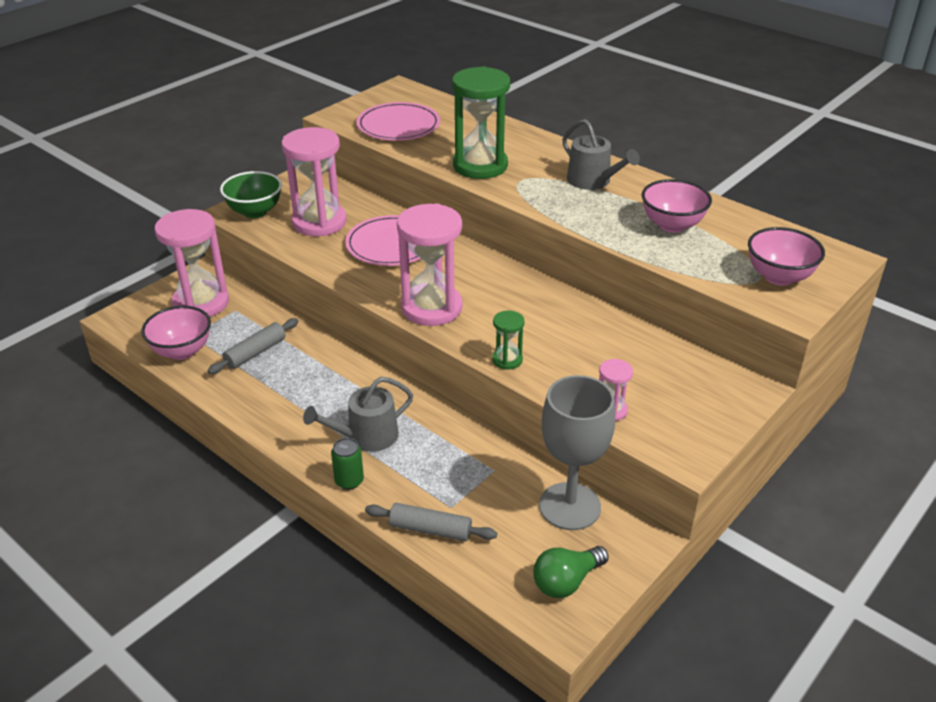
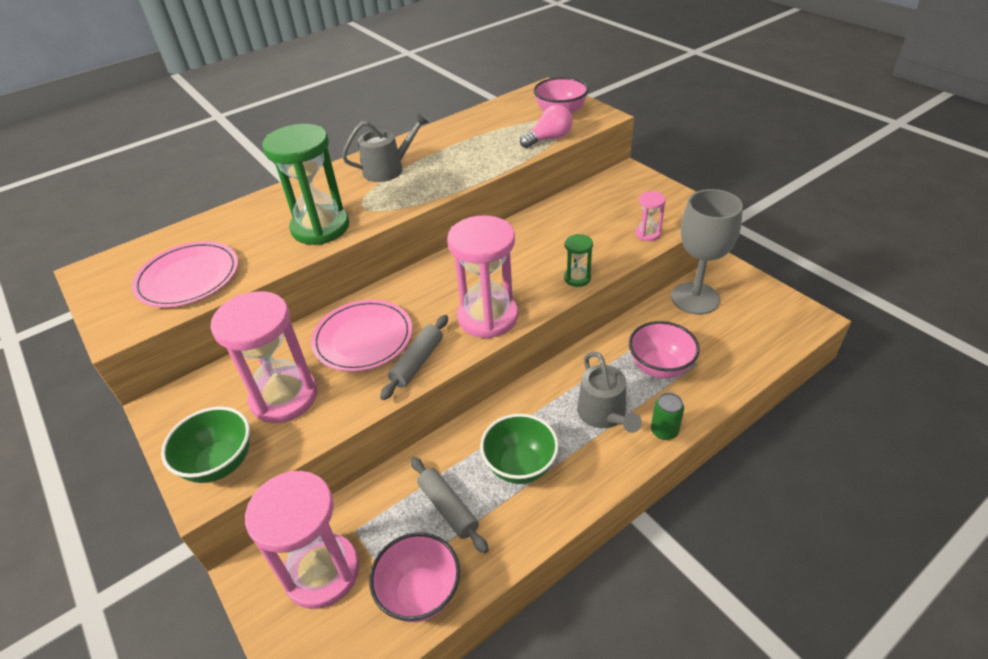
camera: 75 degrees left, 5 degrees up
grey rolling pin [365,503,497,541] -> grey rolling pin moved to [380,315,448,400]
green light bulb [533,546,609,598] -> none
pink bowl [642,179,712,233] -> pink bowl moved to [629,321,700,379]
none -> green bowl [480,414,559,484]
none -> pink light bulb [520,105,573,148]

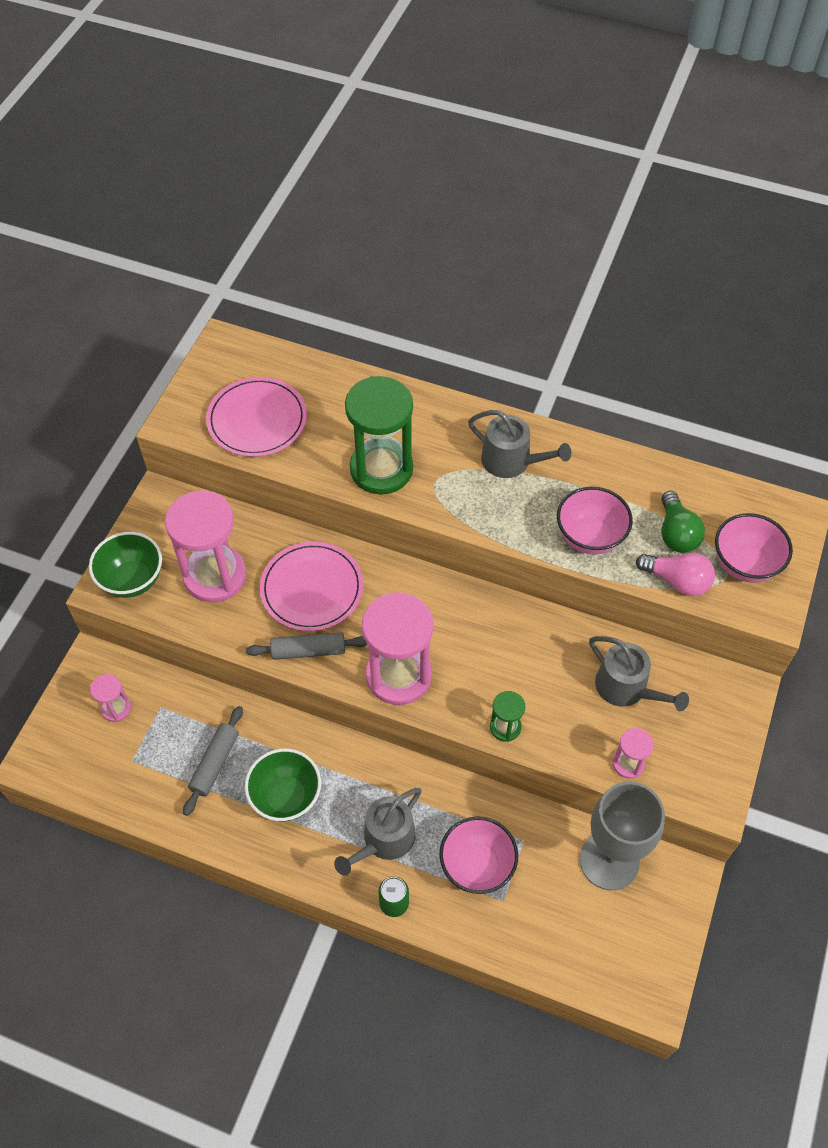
camera: 55 degrees right, 15 degrees up
pink hourglass [245,471,359,609] -> pink hourglass [90,674,131,722], size x0.47
pink bowl [369,532,460,622] -> pink bowl moved to [557,486,633,555]
none -> grey watering can [589,636,689,711]
none -> green light bulb [661,491,705,553]

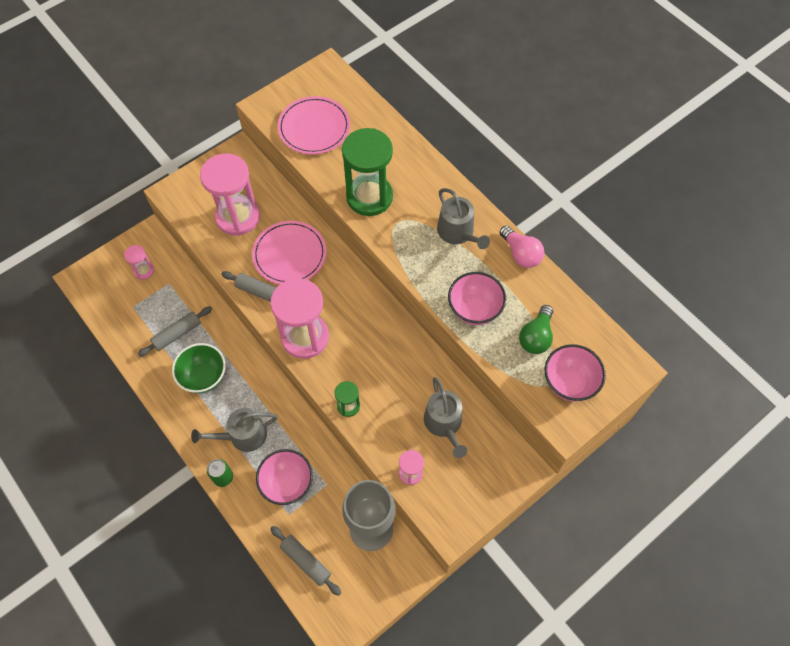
camera: 30 degrees right, 5 degrees up
green bowl [89,532,162,598] -> none
pink light bulb [636,553,715,596] -> pink light bulb moved to [499,226,544,268]
none -> grey rolling pin [270,526,341,596]

